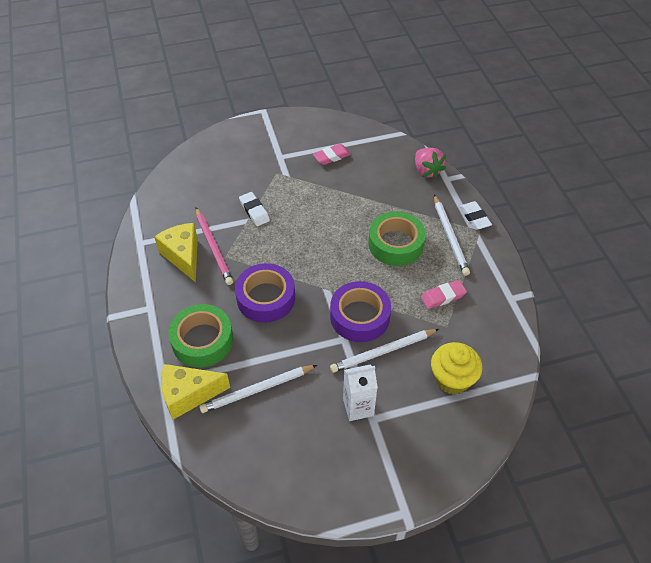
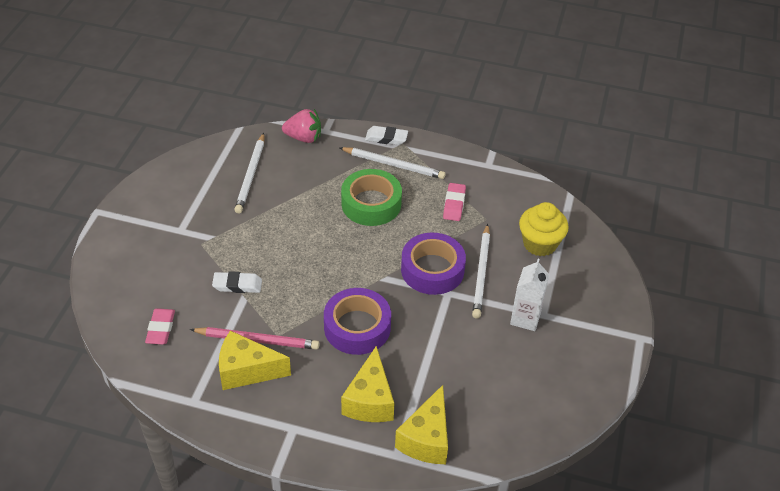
camera: 60 degrees left, 5 degrees down
green tape [168,304,233,367] -> yellow cheese [341,346,394,422]
white pencil [199,365,317,413] -> white pencil moved to [234,133,264,213]
pink eraser [313,144,351,165] -> pink eraser moved to [145,309,175,345]

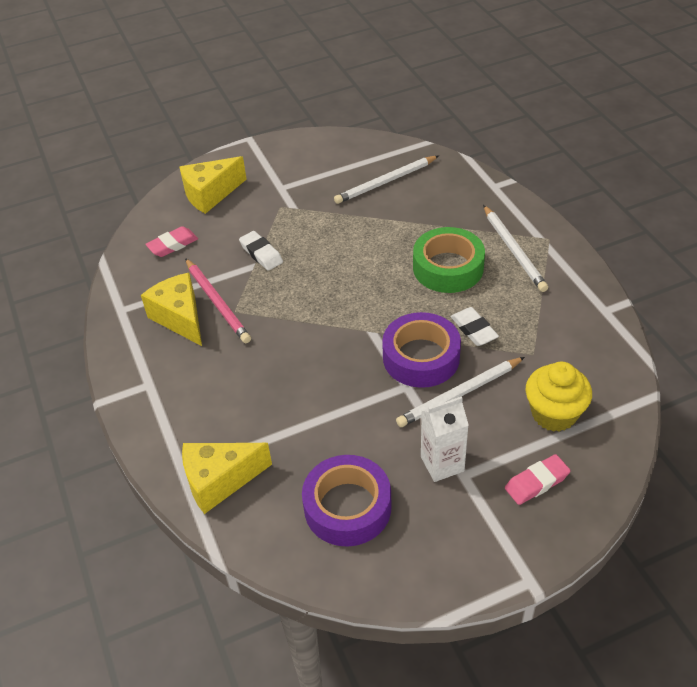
camera: 55 degrees right, 0 degrees up
pink strawberry [282,109,321,143] -> none
purple tape [324,288,391,355] -> purple tape moved to [302,455,392,547]
yellow cheese [341,346,394,422] -> yellow cheese moved to [179,156,247,214]
white eraser [365,126,408,145] -> white eraser moved to [451,307,499,346]
pink eraser [443,183,466,221] -> pink eraser moved to [505,454,571,505]

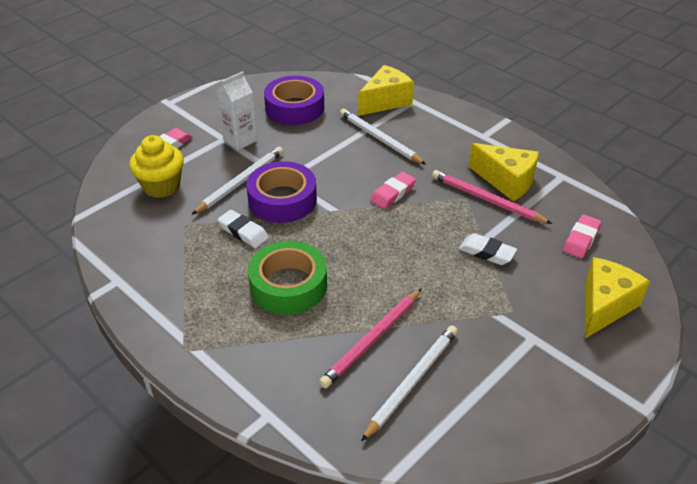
camera: 155 degrees right, 5 degrees down
white pencil [483,205,548,292] -> white pencil moved to [340,109,426,165]
none -> pink pencil [319,288,422,388]
none -> pink eraser [370,172,416,209]

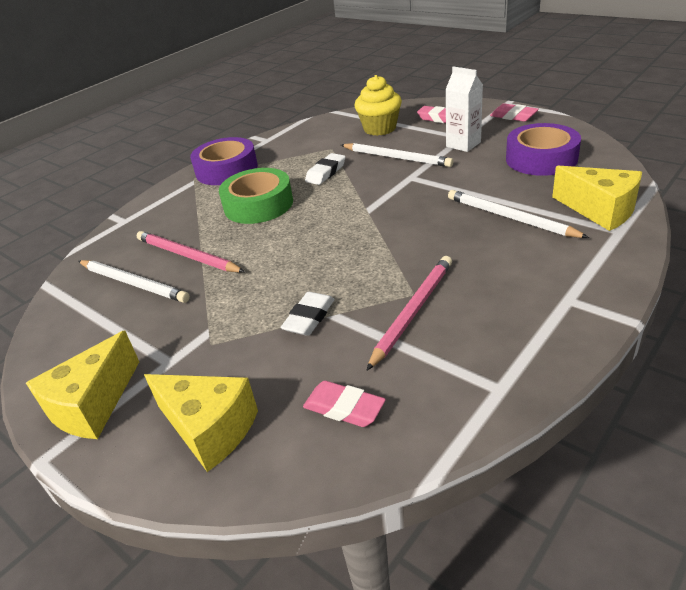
camera: 90 degrees right, 5 degrees down
purple tape [246,161,317,223] -> purple tape moved to [190,137,258,185]
white pencil [340,109,426,165] -> white pencil turned 90 degrees counterclockwise [448,190,589,238]
pink eraser [370,172,416,209] -> pink eraser moved to [490,103,539,122]
yellow cheese [469,143,539,201] -> yellow cheese moved to [26,331,139,439]

